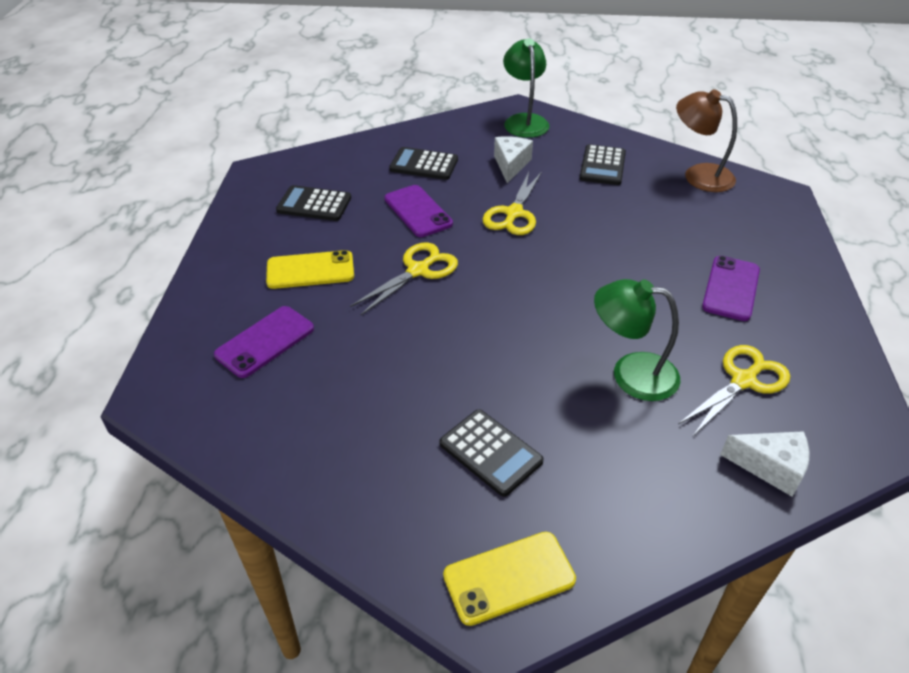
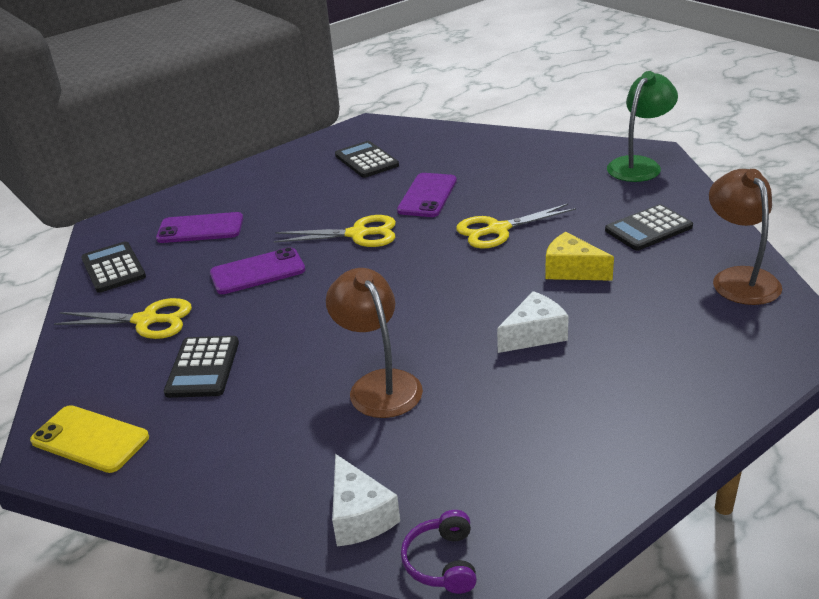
camera: 50 degrees right, 10 degrees down
yellow phone [266,250,354,289] -> none
black calculator [389,147,458,180] -> black calculator moved to [81,241,146,293]
white cheese [494,137,533,183] -> white cheese moved to [497,291,569,353]
green lamp [594,279,680,401] -> brown lamp [326,268,423,418]
yellow scissors [678,345,790,436] -> yellow scissors moved to [54,298,192,339]
purple phone [702,256,760,321] -> purple phone moved to [210,247,305,294]
none -> purple headphones [401,510,477,594]
none -> yellow cheese [545,232,614,281]

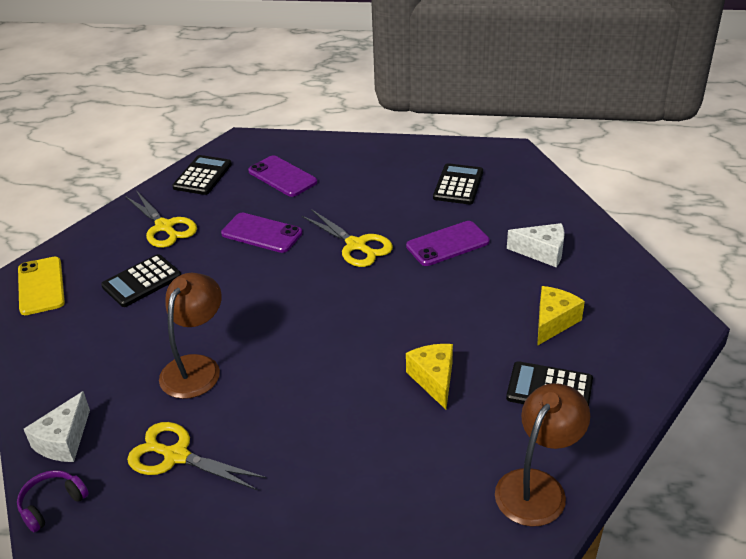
camera: 45 degrees right, 5 degrees up
yellow scissors [456,204,576,249] -> yellow scissors moved to [127,422,266,490]
white cheese [497,291,569,353] -> white cheese moved to [507,223,565,267]
green lamp [607,71,678,182] -> none
none -> yellow cheese [537,286,585,346]

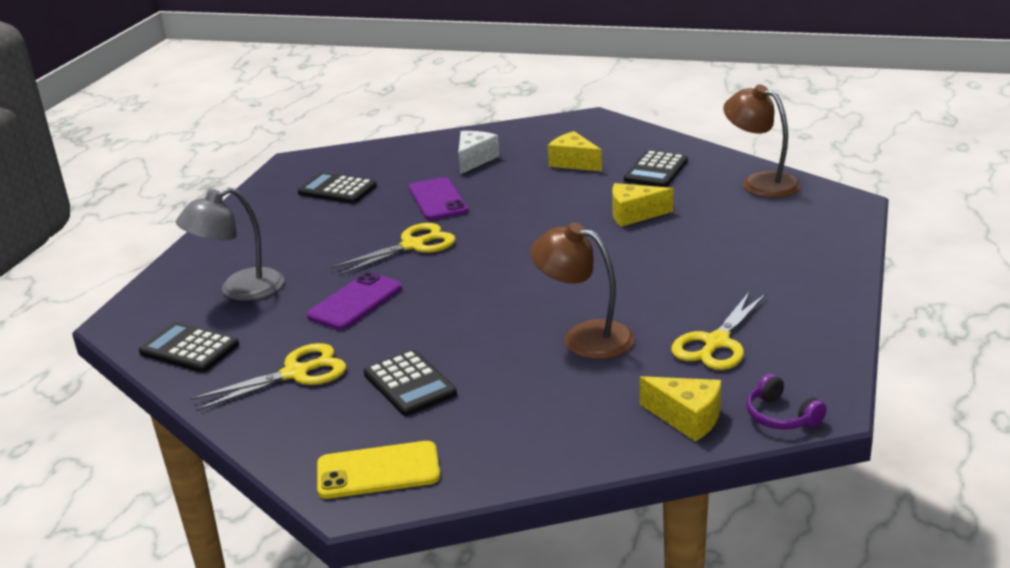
camera: 80 degrees left, 10 degrees down
white cheese [24,391,90,462] -> yellow cheese [640,376,721,442]
purple phone [248,155,317,197] -> grey lamp [176,187,284,301]

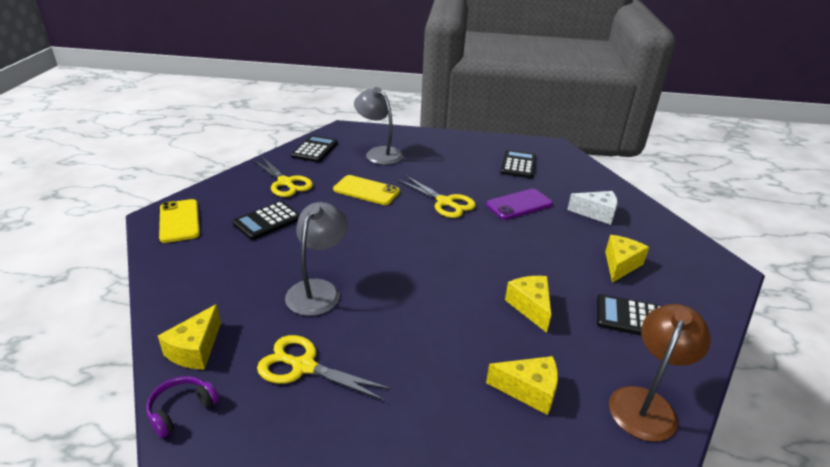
camera: 75 degrees right, 5 degrees up
purple phone [307,272,402,330] -> yellow phone [333,175,400,205]
brown lamp [530,223,634,359] -> grey lamp [285,202,348,316]
none -> yellow cheese [486,356,558,415]

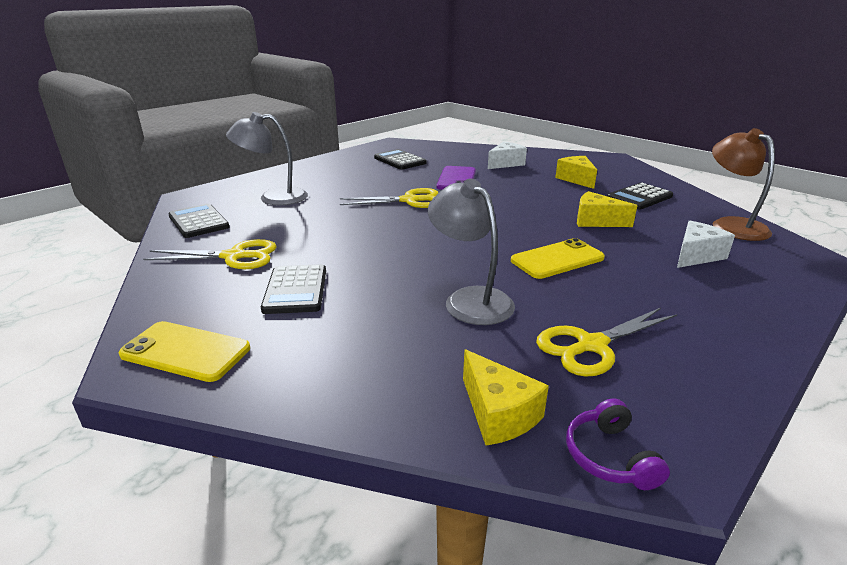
camera: 50 degrees left, 5 degrees down
yellow phone [333,175,400,205] -> yellow phone moved to [511,238,605,279]
yellow cheese [486,356,558,415] -> white cheese [677,221,735,268]

